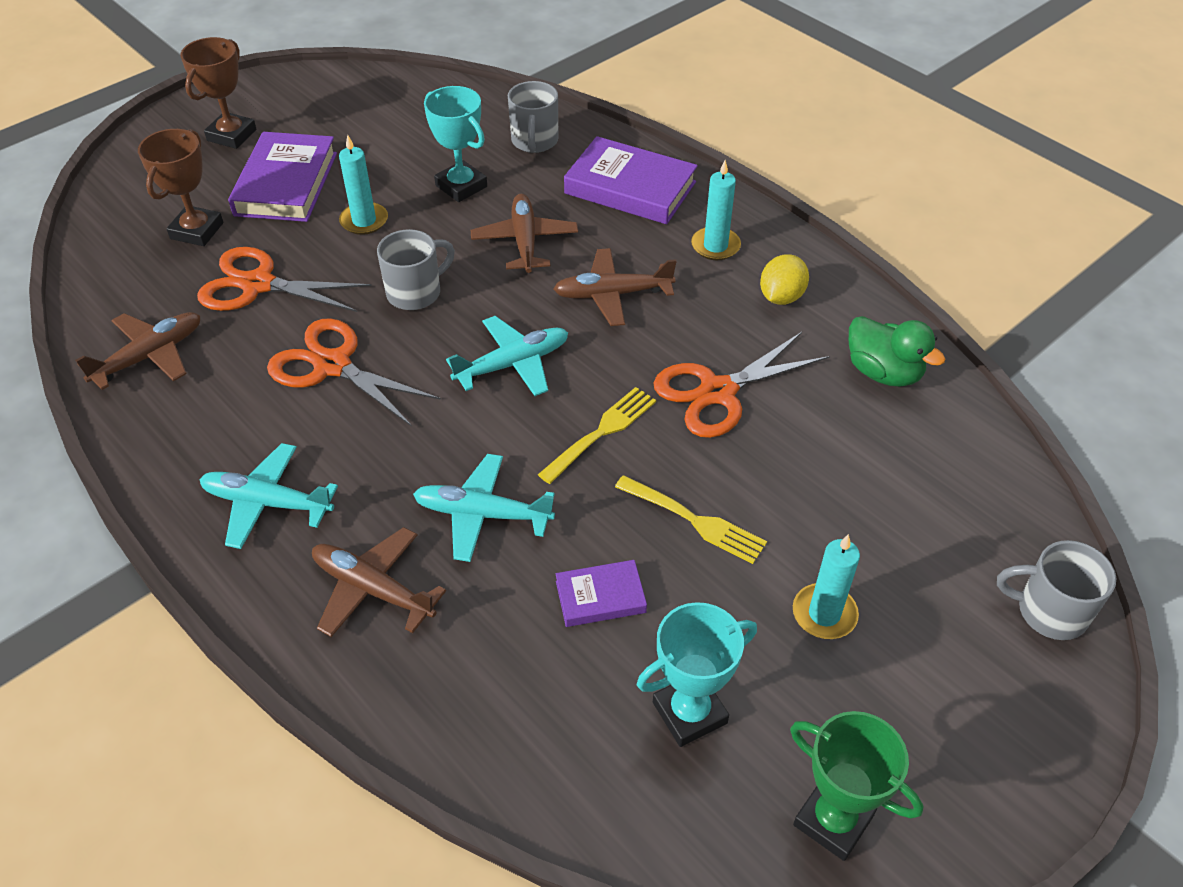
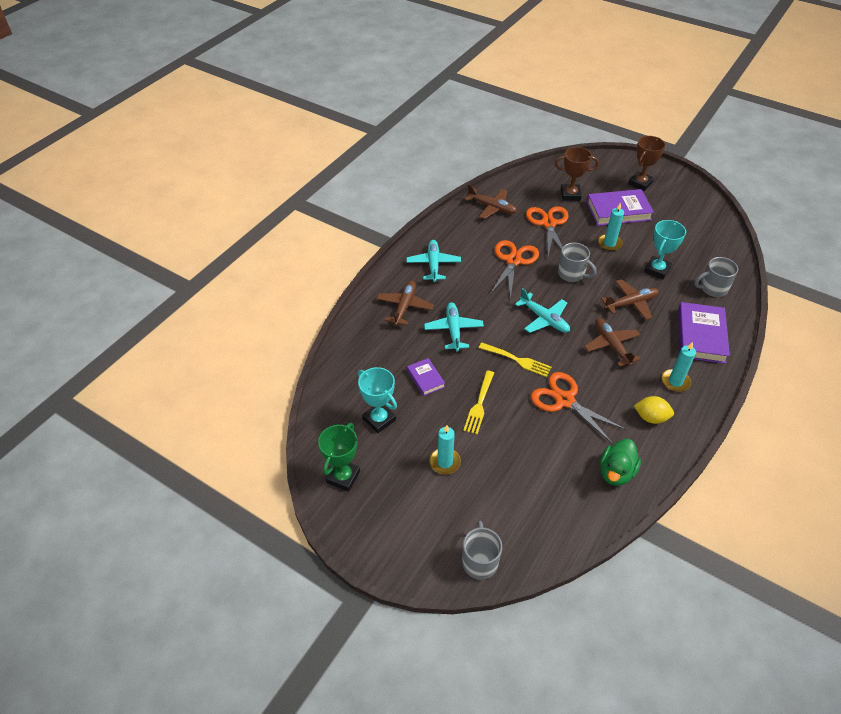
camera: 75 degrees right, 0 degrees up
brown trophy [180,37,257,149] -> brown trophy turned 60 degrees counterclockwise [629,136,665,191]

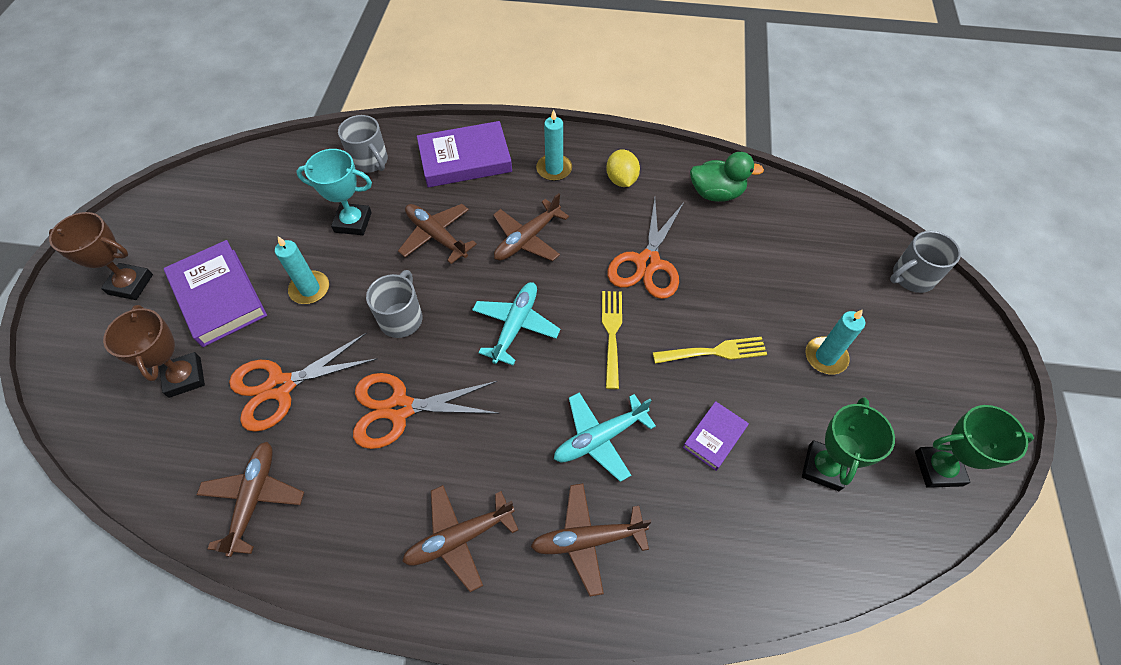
camera: 115 degrees left, 10 degrees up
turquoise trophy [358,367,397,433] -> green trophy [802,397,895,491]
turquoise plane [407,240,461,282] -> brown plane [402,485,518,592]

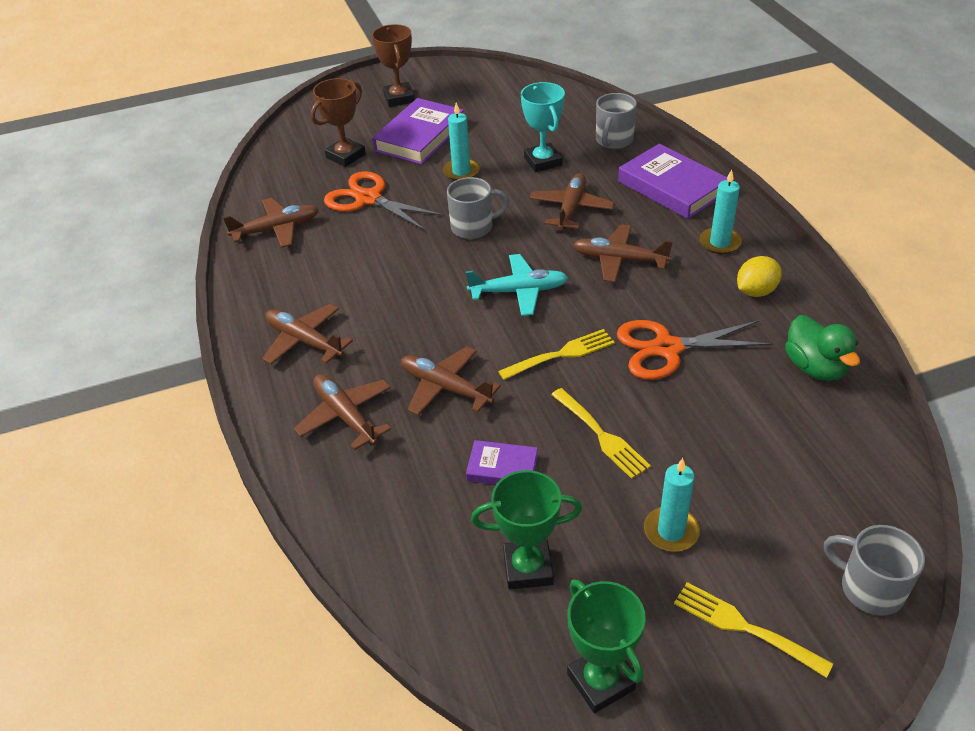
camera: 65 degrees right, 15 degrees down
orange scissors [353,373,499,449] -> none
turquoise plane [554,392,656,482] -> brown plane [401,346,501,415]
none -> yellow fork [674,582,833,678]

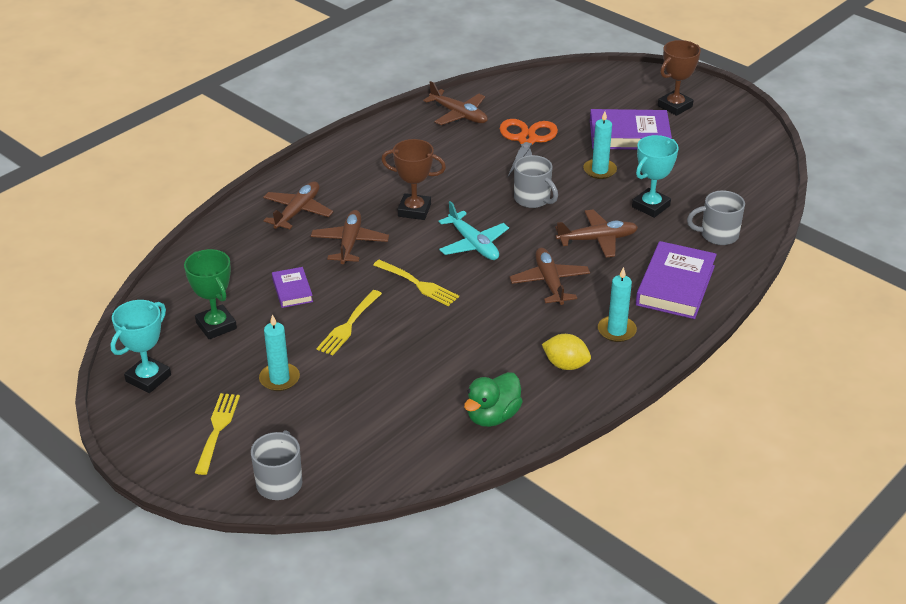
camera: 60 degrees right, 5 degrees down
brown plane [262,304,353,364] -> none
brown trophy [311,78,366,167] -> brown trophy moved to [381,139,446,220]
green trophy [567,579,646,713] -> turquoise trophy [110,300,171,393]
orange scissors [617,320,773,380] -> none

